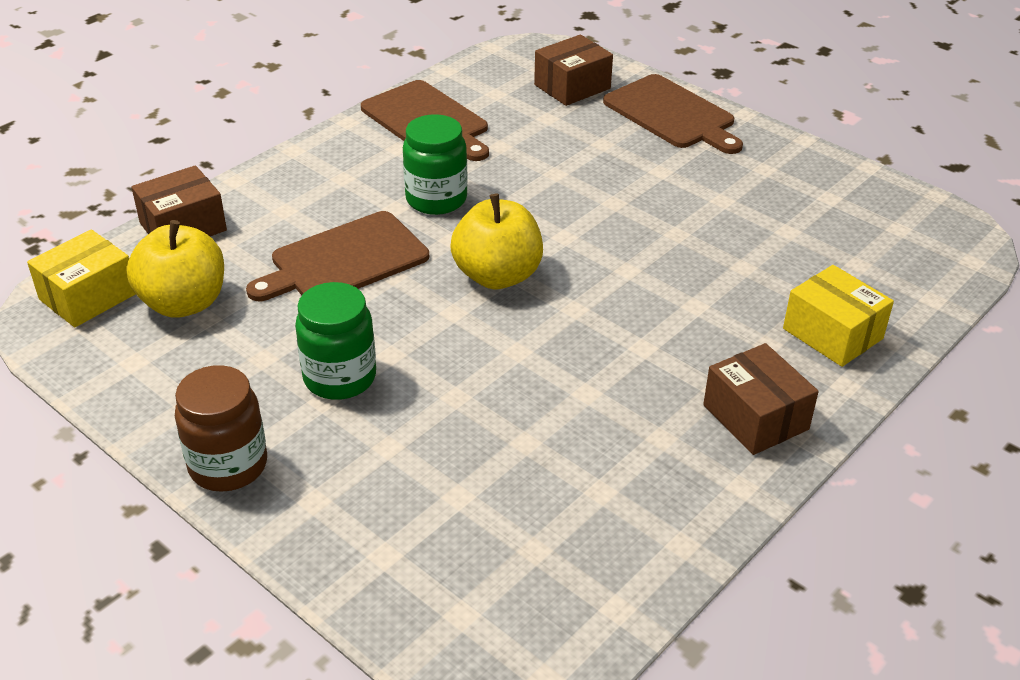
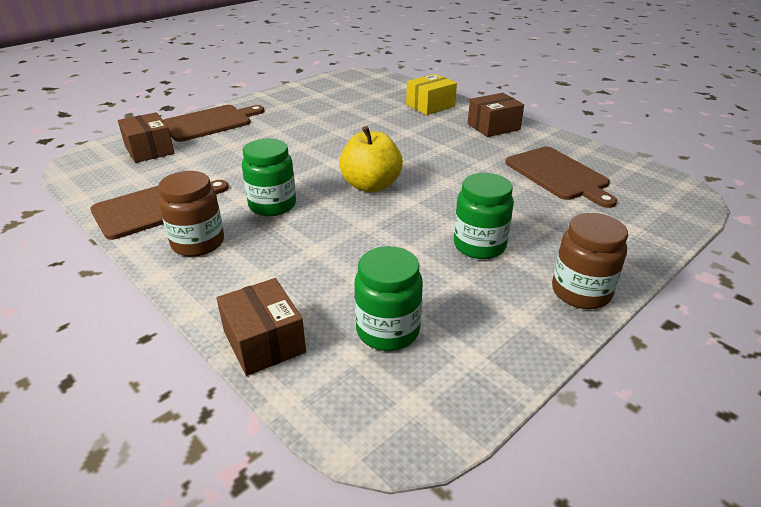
camera: 85 degrees left, 5 degrees down
yellow box [27,229,136,327] -> none
yellow apple [126,220,224,318] -> green jar [354,246,423,351]
brown cutting board [246,211,429,301] -> brown cutting board moved to [505,147,617,208]
none -> brown jar [158,171,224,257]

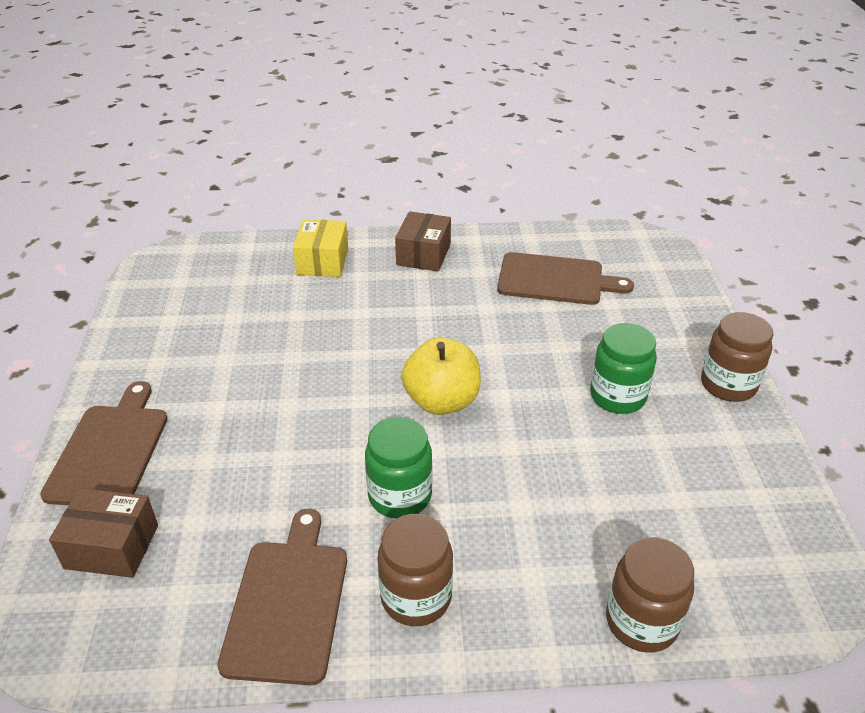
camera: 50 degrees left, 5 degrees up
brown box [217,278,306,376] -> brown jar [606,537,694,653]
green jar [354,246,423,351] -> none

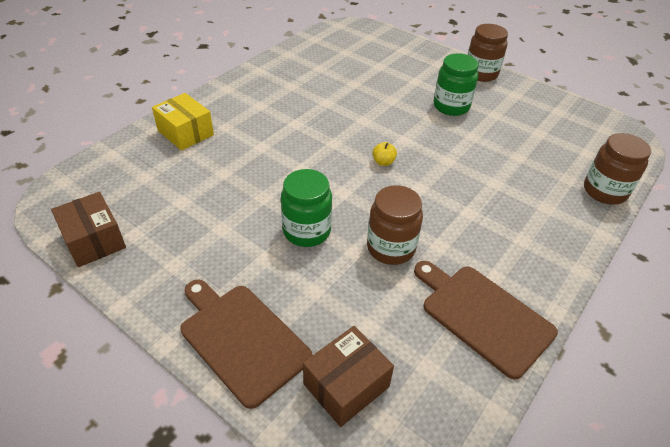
camera: 50 degrees left, 5 degrees up
green jar [365,417,432,519] -> green jar moved to [281,169,332,247]
brown jar [378,514,453,626] -> brown jar moved to [367,185,423,265]
brown box [395,211,451,271] -> brown box moved to [51,192,126,267]
yellow apple [402,338,481,415] -> yellow apple [372,142,397,166], size x0.42
brown cutting board [497,252,634,305] -> none

